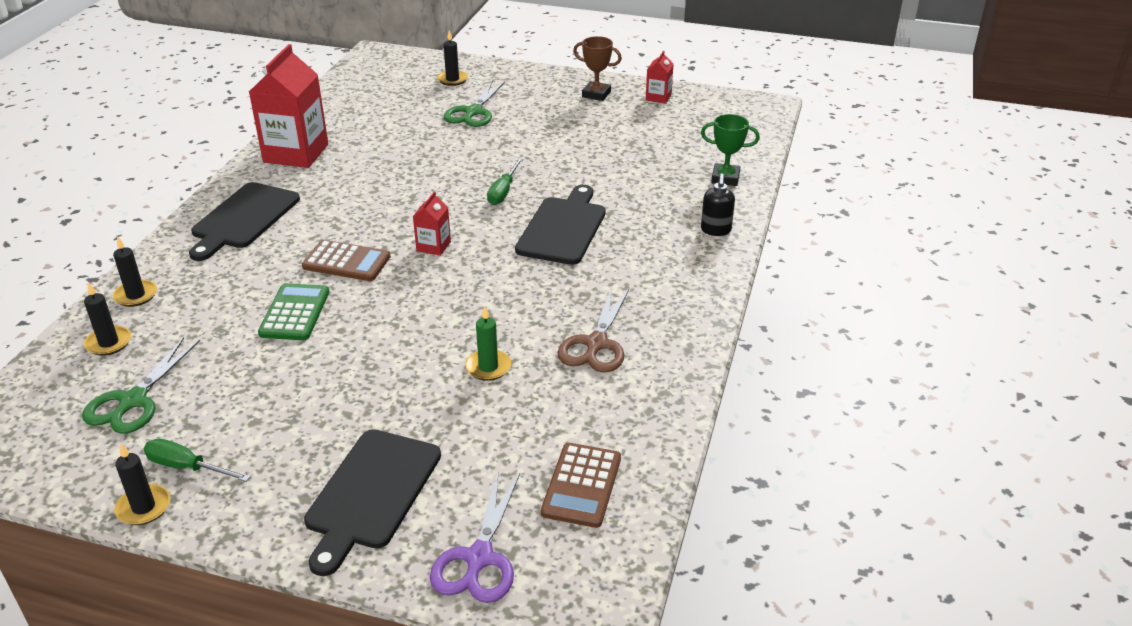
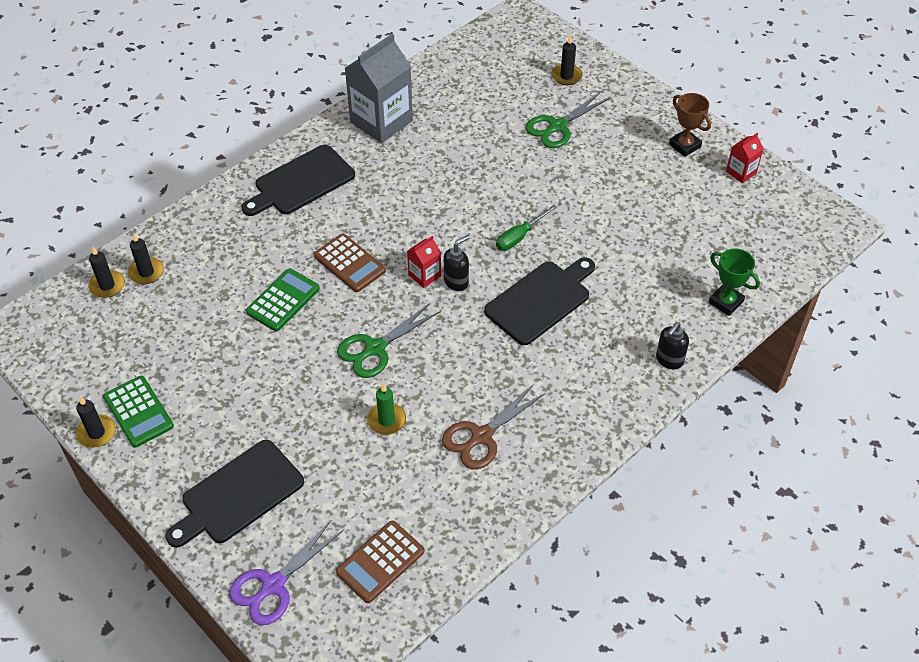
camera: 30 degrees right, 15 degrees up
green scissors [82,337,200,434] -> green scissors moved to [337,303,440,378]
black candle [113,237,157,307] -> black candle moved to [88,246,125,298]
green screwdriver [144,439,251,482] -> green calculator [103,376,174,448]
red carton [249,44,328,168] -> grey carton [345,34,413,143]
none -> black soap dispenser [444,235,470,291]

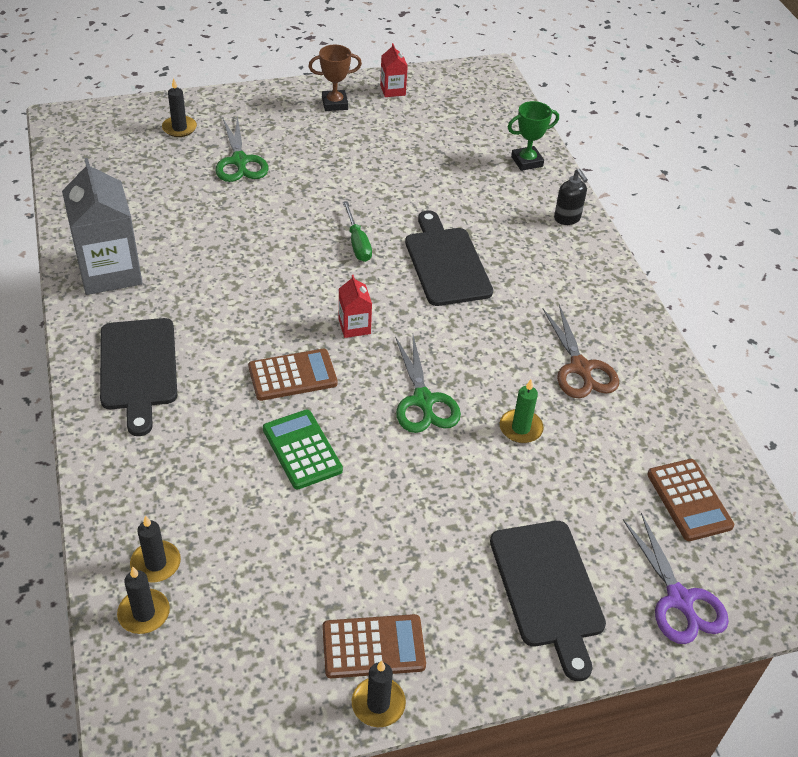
camera: 65 degrees left, 5 degrees down
green calculator [103,376,174,448] -> brown calculator [322,614,426,678]
black soap dispenser [444,235,470,291] -> none

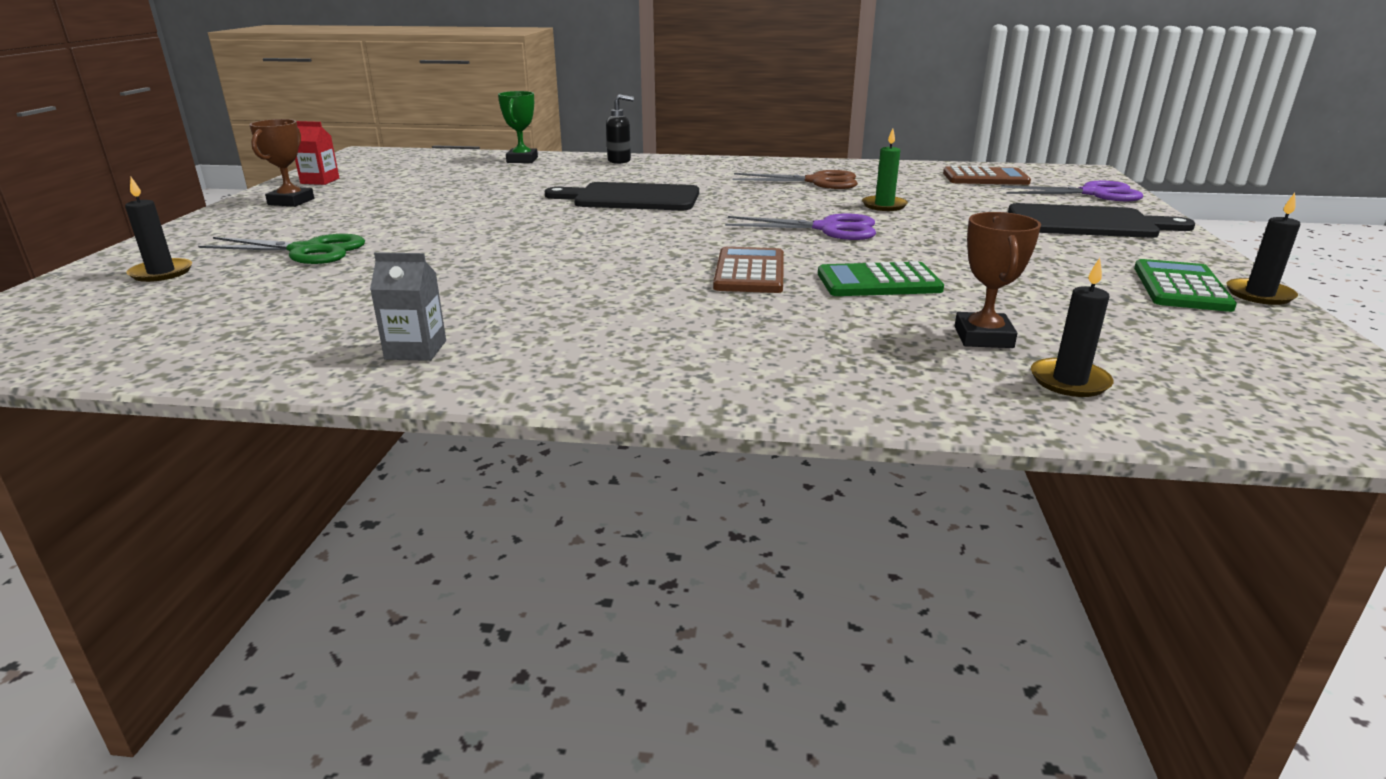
camera: 65 degrees left, 20 degrees down
grey carton [62,158,142,295] -> grey carton [370,252,446,361], size x0.47
black cutting board [100,318,177,436] -> none
black candle [117,566,170,634] -> none
brown calculator [322,614,426,678] -> green calculator [1134,259,1237,312]
red carton [339,275,372,338] -> none
green screwdriver [343,201,372,262] -> none
green scissors [395,336,461,433] -> purple scissors [725,214,876,240]
none -> brown trophy [955,212,1041,348]

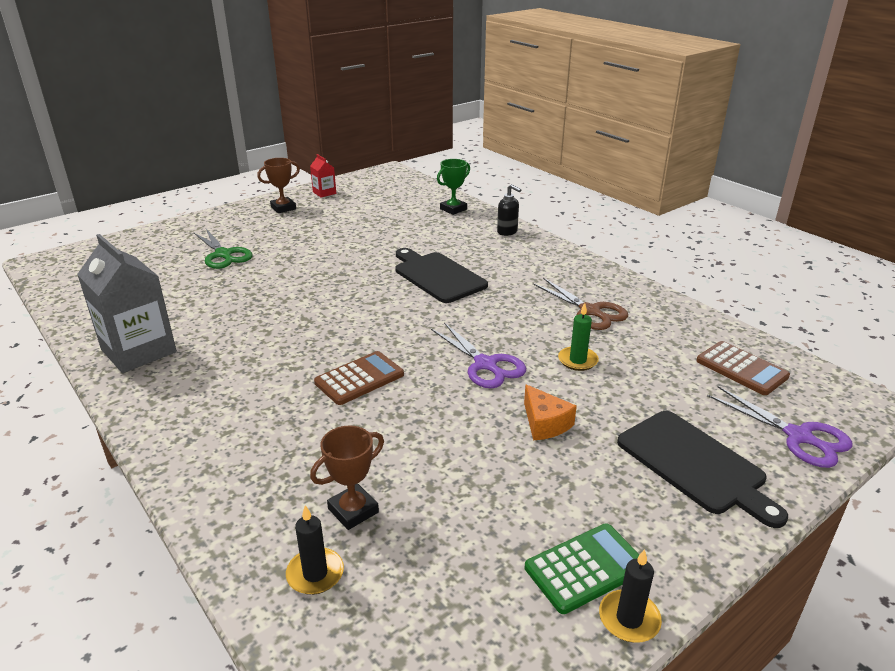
camera: 45 degrees right, 5 degrees up
black candle [125,177,192,282] -> none
grey carton [370,252,446,361] -> grey carton [77,234,177,373], size x2.12
green calculator [818,261,944,296] -> none
none -> orange cheese [524,384,577,441]

